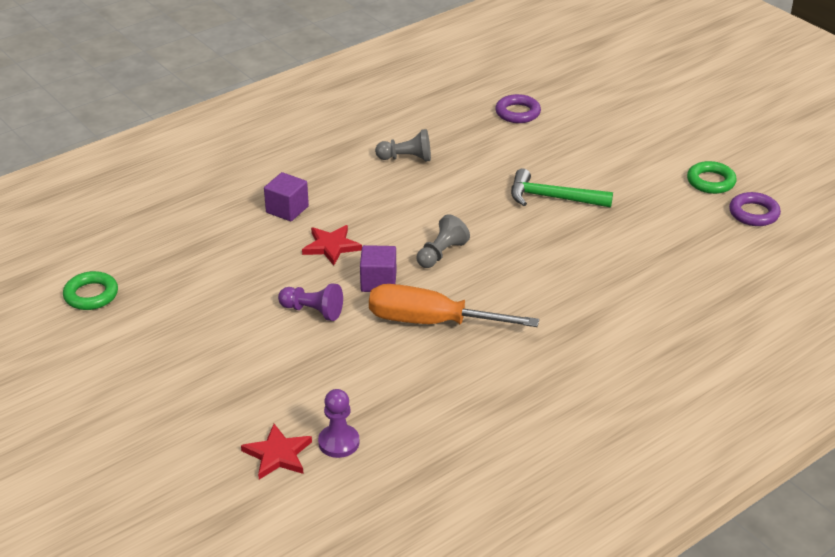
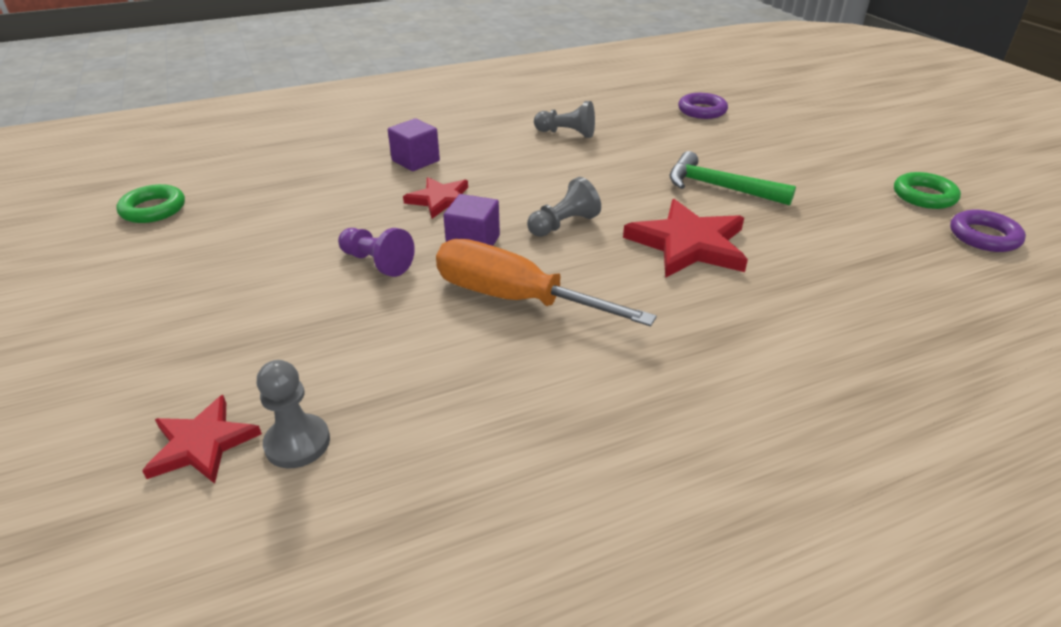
camera: 15 degrees right, 0 degrees up
purple pawn [318,389,360,458] -> grey pawn [257,360,330,469]
none -> red star [623,199,748,278]

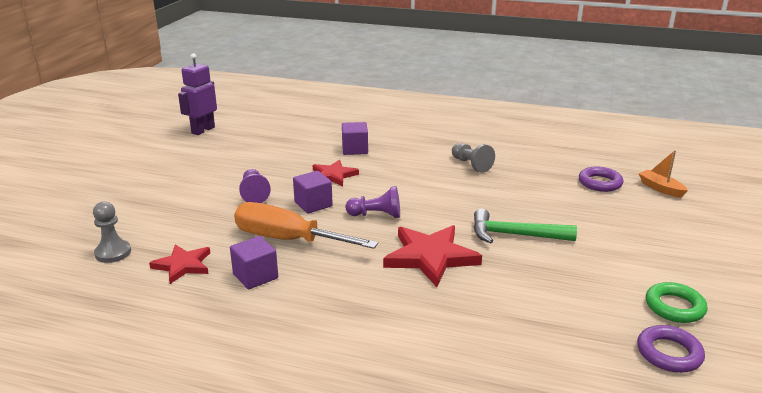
camera: 40 degrees right, 10 degrees down
green ring [116,184,185,223] -> purple robot [178,53,217,135]
red star [142,395,262,484] -> red star moved to [149,244,210,284]
orange screwdriver [436,239,657,327] -> orange screwdriver turned 45 degrees counterclockwise [234,202,378,249]
grey pawn [527,177,601,237] -> purple pawn [346,186,400,218]
green hammer [669,151,796,206] -> green hammer turned 60 degrees counterclockwise [474,209,577,243]
none -> purple cube [230,236,278,289]
none -> orange boat [638,150,688,198]

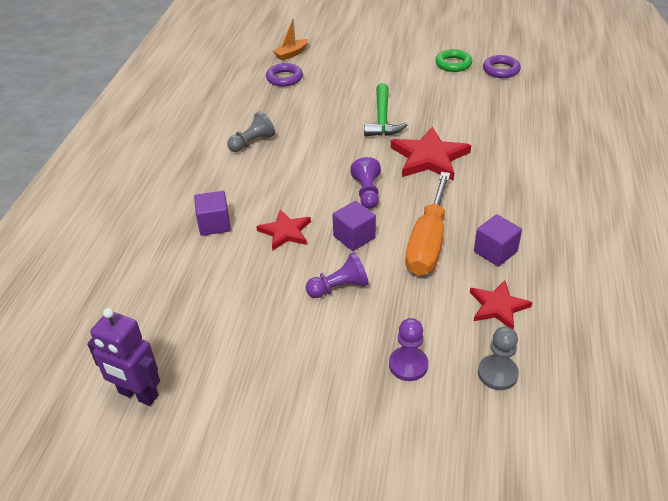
camera: 95 degrees left, 15 degrees up
none -> purple pawn [389,318,428,381]

